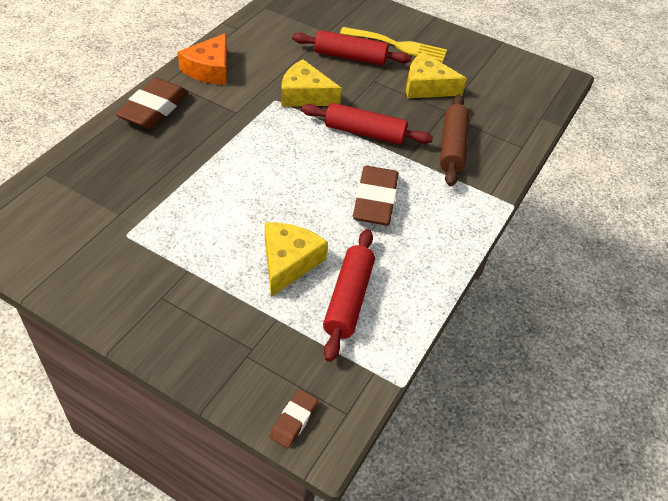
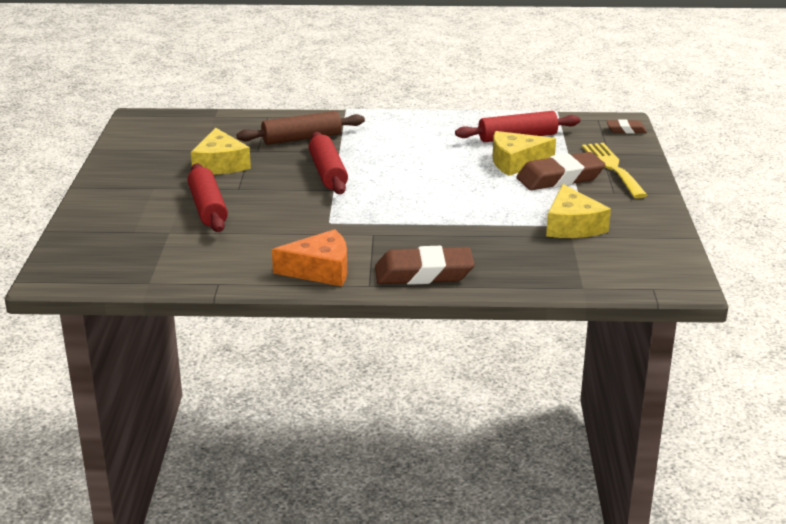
camera: 115 degrees left, 20 degrees down
yellow cheese [281,59,342,107] -> yellow cheese moved to [546,184,611,238]
yellow fork [340,27,447,62] -> yellow fork moved to [582,143,648,199]
brown eraser [353,166,399,225] -> brown eraser moved to [516,152,605,190]

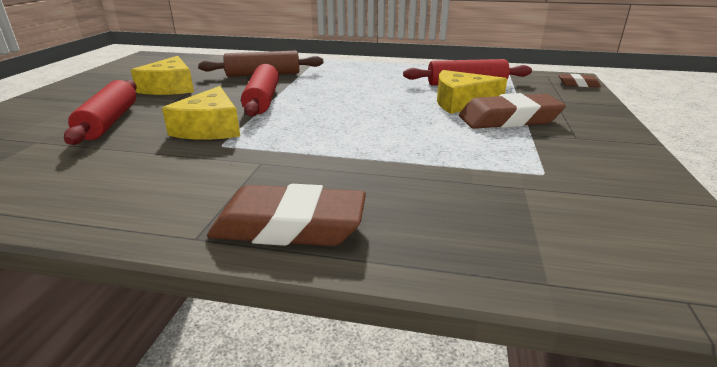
camera: 10 degrees right, 0 degrees up
orange cheese [272,229,347,286] -> none
yellow cheese [546,184,611,238] -> yellow cheese moved to [162,86,240,140]
yellow fork [582,143,648,199] -> none

